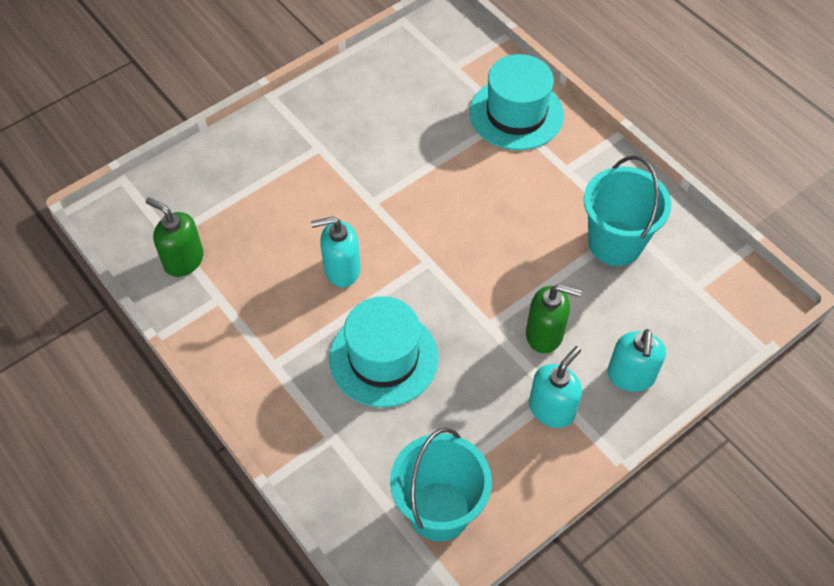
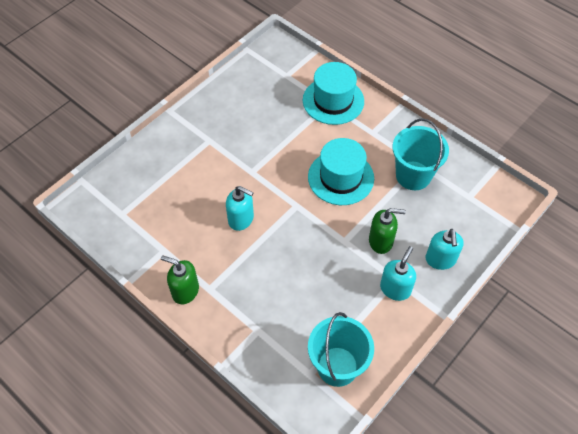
camera: 10 degrees left, 0 degrees up
green soap dispenser [146,197,204,277] -> green soap dispenser moved to [161,255,199,304]
turquoise soap dispenser [311,216,361,287] -> turquoise soap dispenser turned 135 degrees counterclockwise [226,186,254,231]
turquoise hat [329,296,439,407] -> turquoise hat moved to [308,138,374,205]

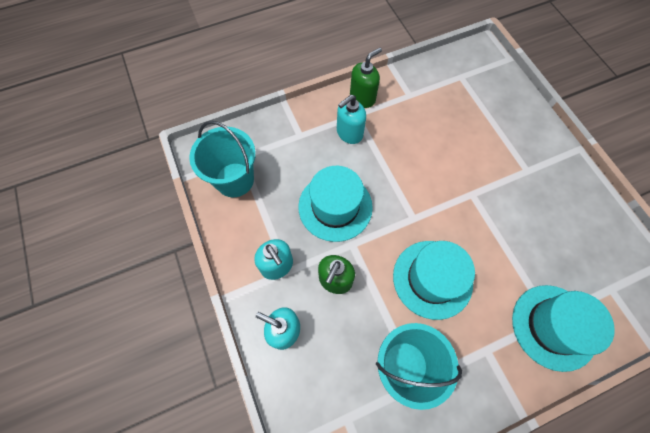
camera: 115 degrees right, 10 degrees up
turquoise soap dispenser [226,186,254,231] -> turquoise soap dispenser moved to [337,95,366,144]
none -> turquoise hat [298,166,373,242]

